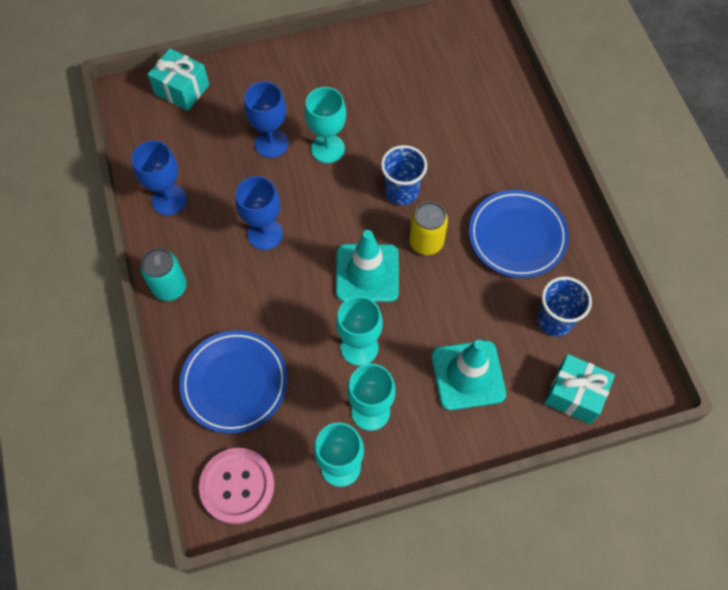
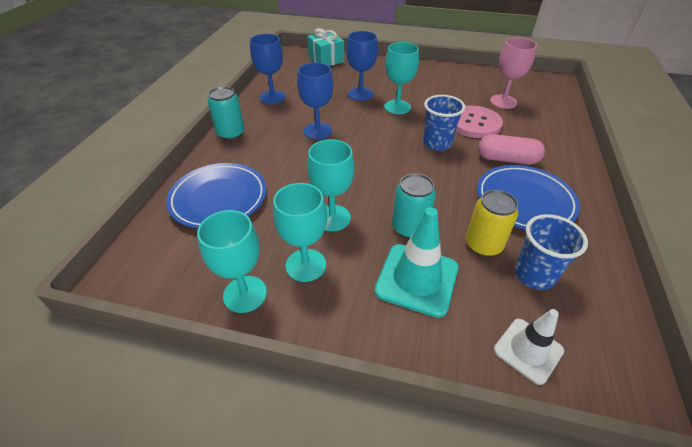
camera: 30 degrees right, 20 degrees down
pink button [199,448,274,524] -> pink button moved to [456,105,503,138]
turquoise traffic cone [336,230,399,302] -> none
yellow can [409,202,448,255] -> yellow can moved to [466,190,519,257]
turquoise gift [544,354,615,424] -> white traffic cone [494,309,564,385]
none -> turquoise can [392,173,436,239]
none -> pink capsule [478,134,545,165]
none -> pink goblet [490,37,537,109]

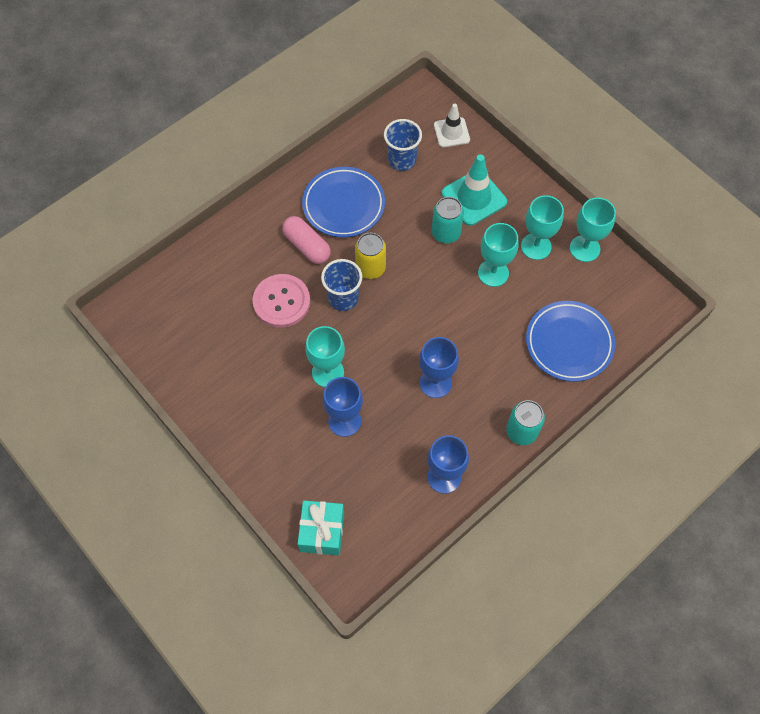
camera: 145 degrees left, 20 degrees up
yellow can [466,190,519,257] -> yellow can moved to [355,233,386,279]
pink goblet [490,37,537,109] -> none

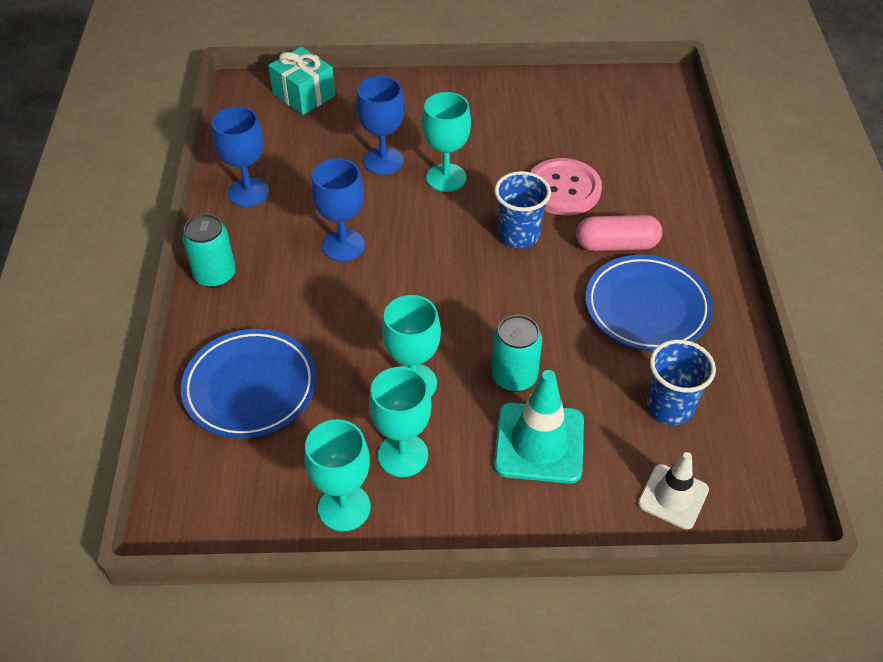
camera: 130 degrees right, 15 degrees down
yellow can [355,233,386,279] -> none

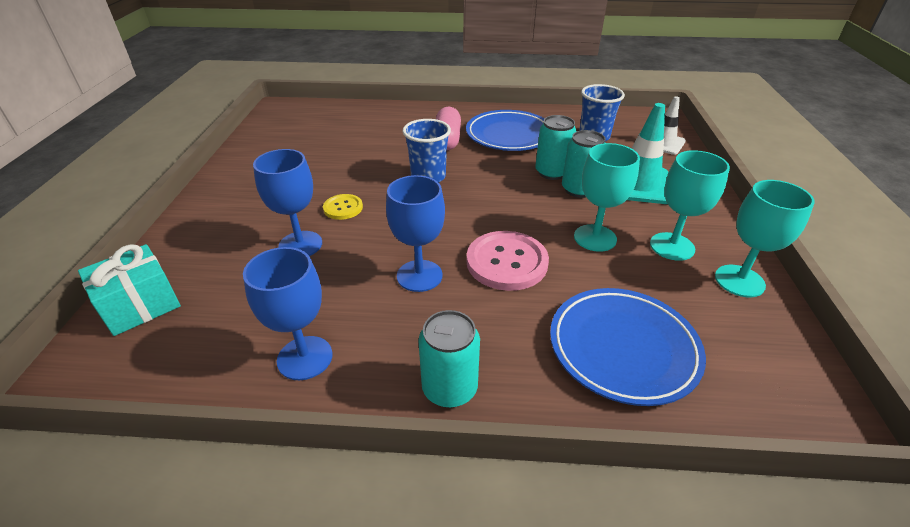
camera: 85 degrees left, 10 degrees down
turquoise goblet [422,92,471,192] -> yellow button [323,194,363,220]
pink button [530,158,602,216] -> pink button moved to [467,231,549,291]
none -> turquoise can [535,115,577,180]

